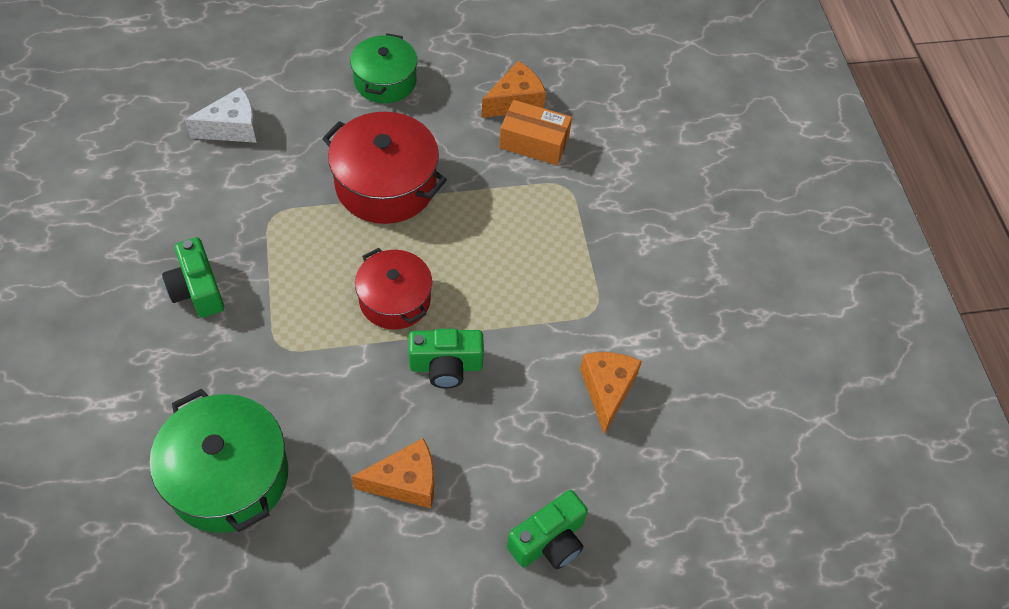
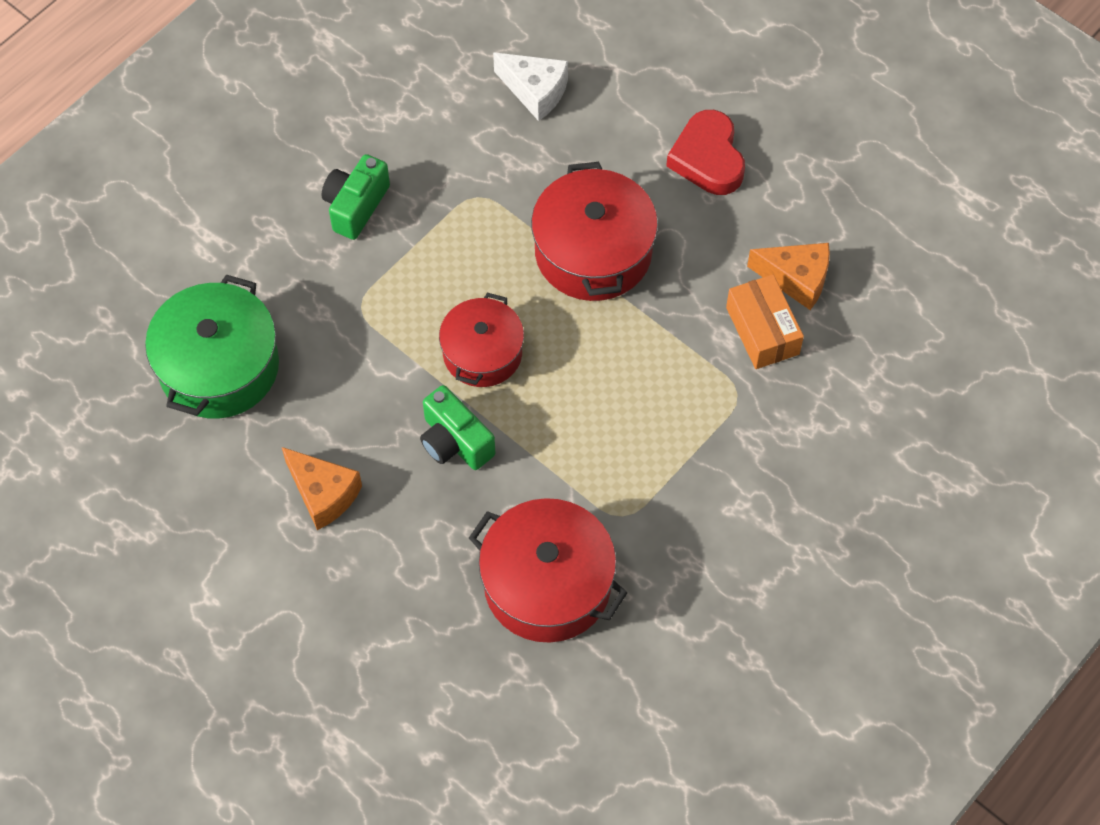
camera: 55 degrees right, 5 degrees up
green pot [350,33,418,103] -> red heart [666,110,745,195]
green camera [507,490,588,569] -> none
orange cheese [580,352,642,435] -> red pot [469,498,628,643]

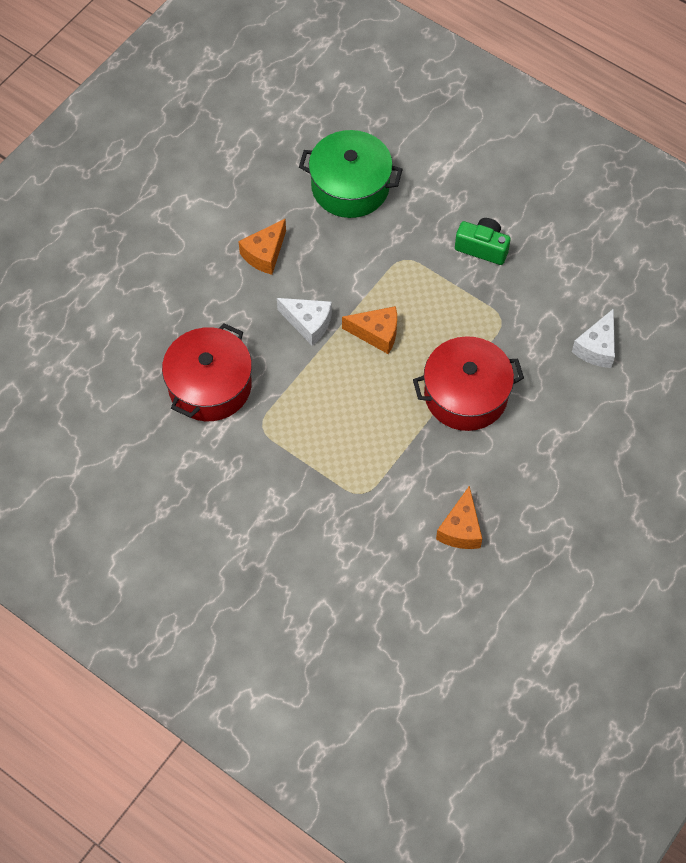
camera: 85 degrees right, 0 degrees up
green camera [420,385,496,470] -> white cheese [277,298,332,346]
red pot [439,293,524,387] -> orange cheese [342,306,397,354]
red heart [666,110,745,195] -> none
orange box [726,274,804,369] -> none

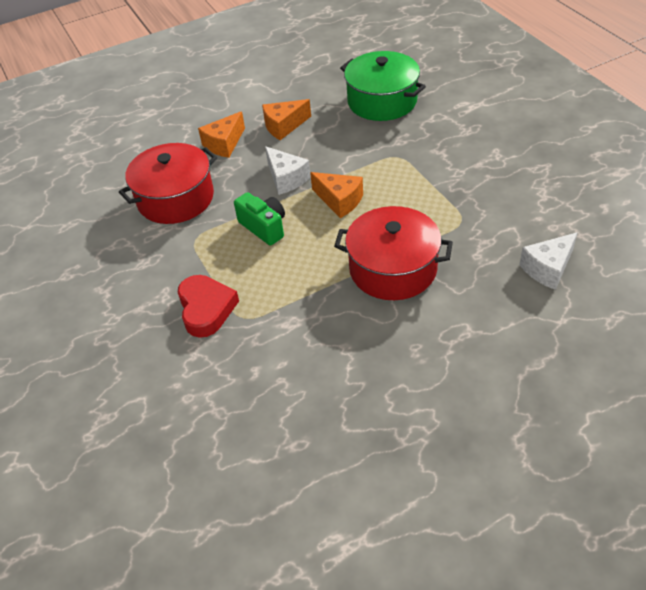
camera: 30 degrees right, 15 degrees down
orange cheese [436,486,482,549] -> orange cheese moved to [198,111,245,158]
green camera [455,218,511,265] -> green camera moved to [234,192,285,246]
none -> red heart [178,275,239,338]

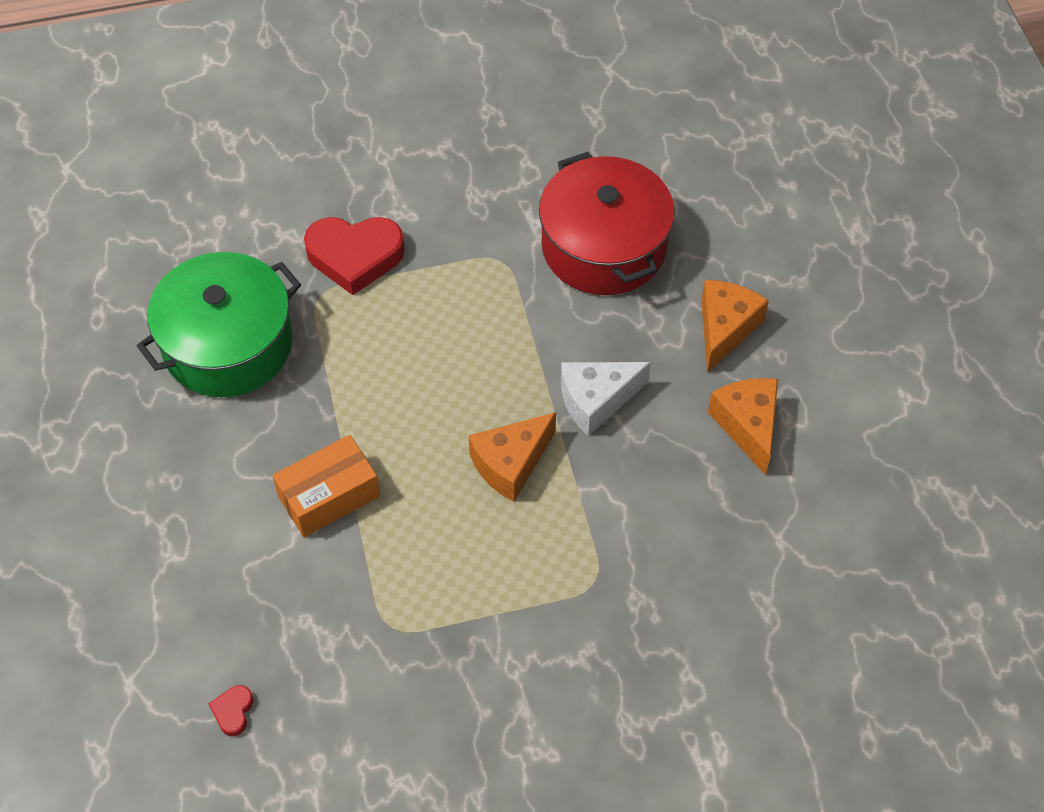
camera: 100 degrees right, 10 degrees up
orange cheese [198,111,245,158] -> orange cheese turned 60 degrees clockwise [701,280,769,373]
green camera [234,192,285,246] -> none
red pot [334,206,453,300] -> orange box [272,435,380,537]
green pot [340,51,426,121] -> green pot moved to [137,252,301,397]
white cheese [519,232,578,290] -> red heart [209,685,253,736]

